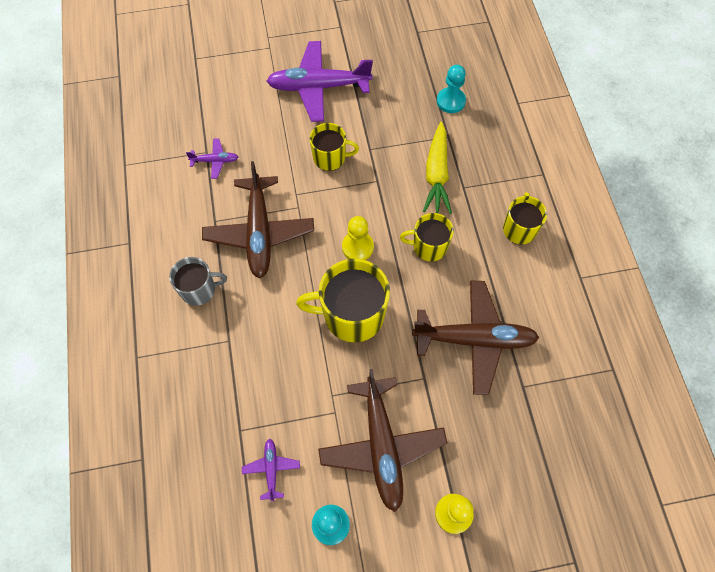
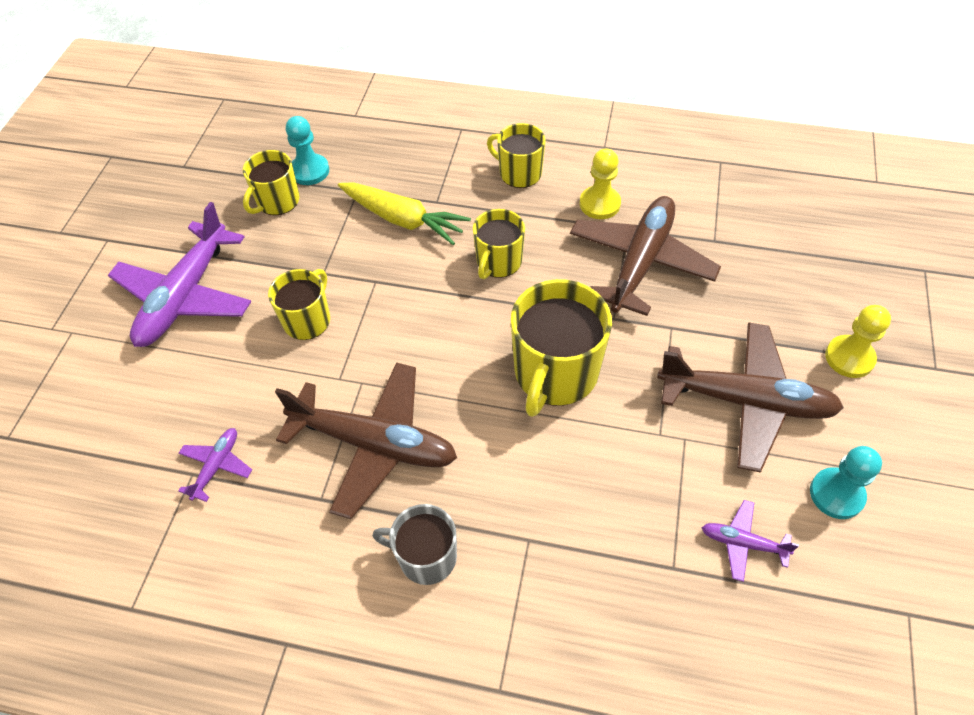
camera: 65 degrees left, 10 degrees down
grey mug [169,257,227,306] -> grey mug turned 90 degrees counterclockwise [372,504,457,585]
yellow pawn [342,216,374,260] -> yellow pawn moved to [580,148,621,219]
none -> yellow mug [243,150,299,215]

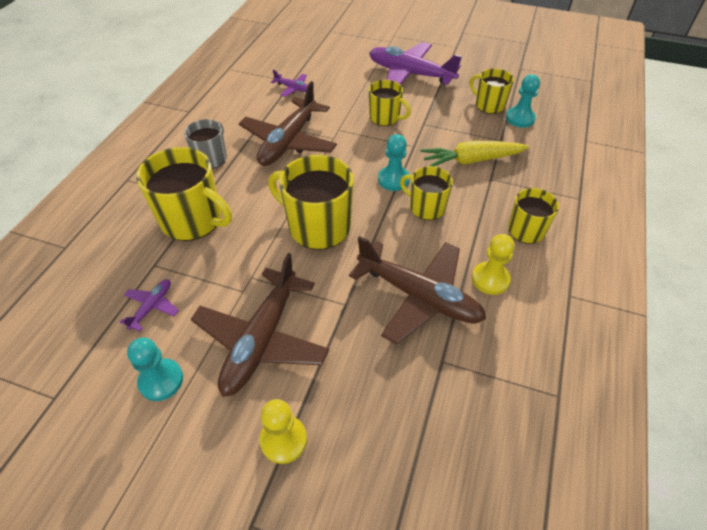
camera: 95 degrees right, 5 degrees down
yellow carrot [338,182,471,245] -> yellow carrot turned 45 degrees clockwise [421,141,529,166]
none -> yellow mug [136,147,232,241]
none -> turquoise pawn [378,134,410,191]

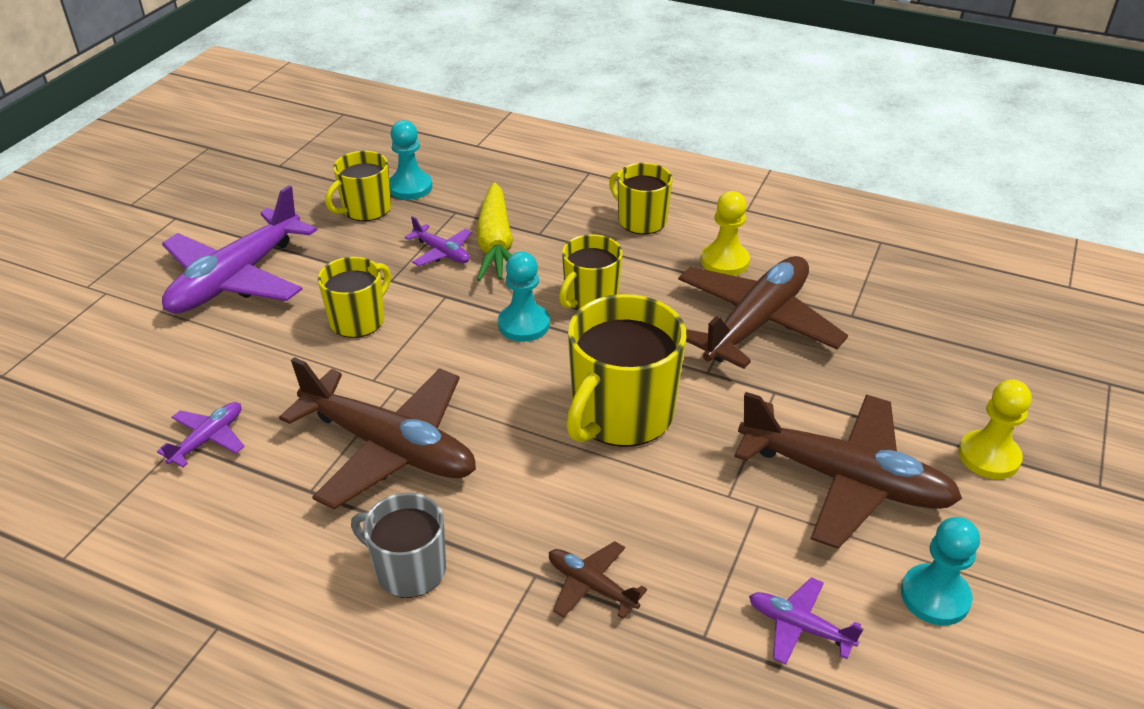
camera: 85 degrees left, 10 degrees down
yellow mug [136,147,232,241] -> brown plane [549,541,647,619]
none -> purple plane [405,216,472,266]

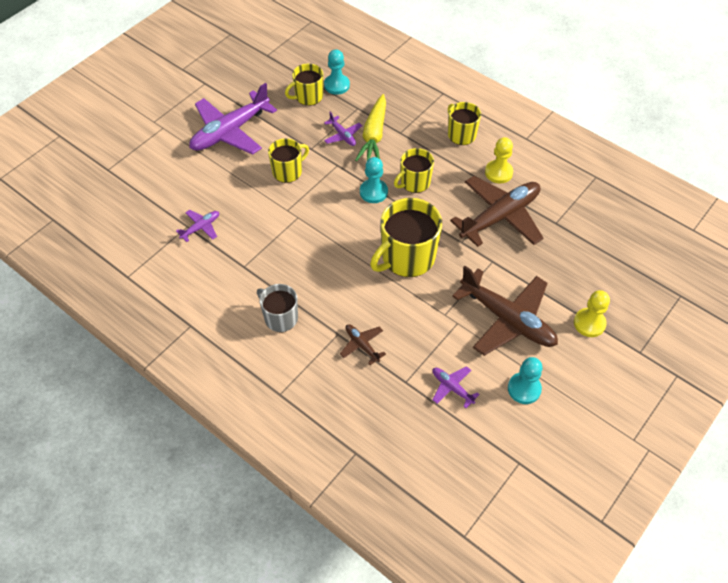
camera: 15 degrees right, 15 degrees up
brown plane [279,357,476,510] -> none

